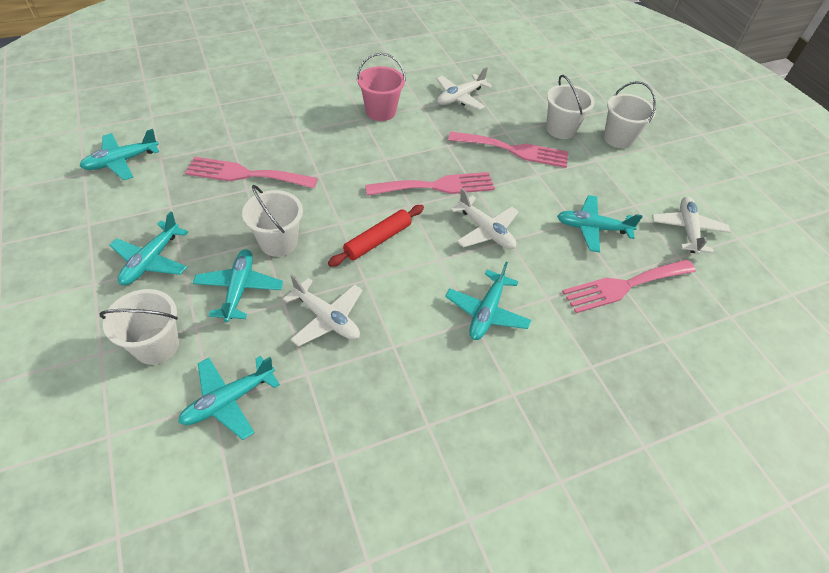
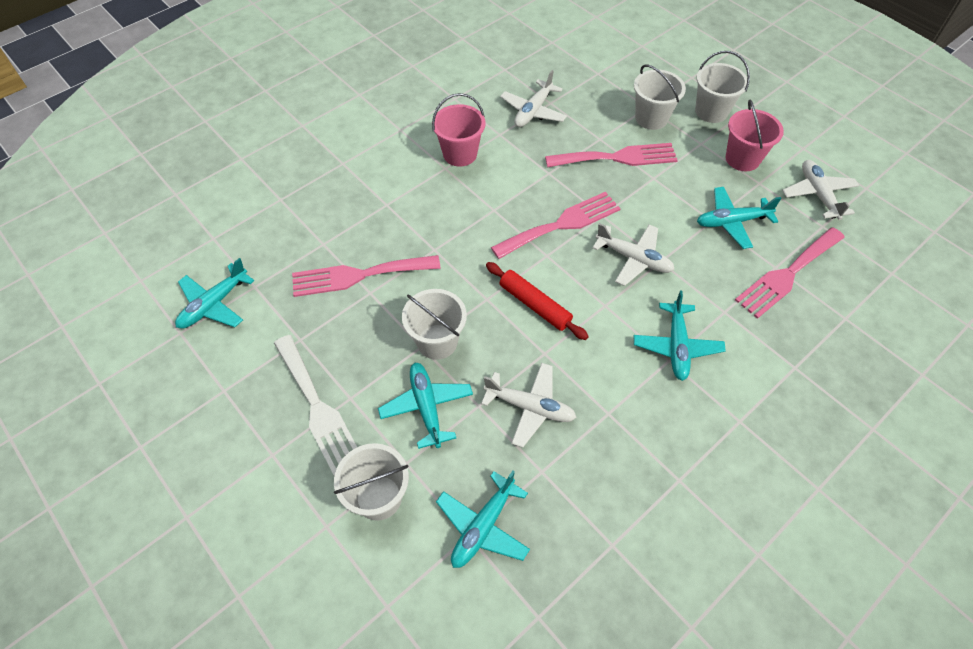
camera: 15 degrees left, 5 degrees up
turquoise plane [109,211,188,285] -> white fork [274,335,357,476]
red rolling pin [328,205,424,267] -> red rolling pin turned 75 degrees counterclockwise [486,262,589,340]
none -> pink bucket [726,100,784,171]

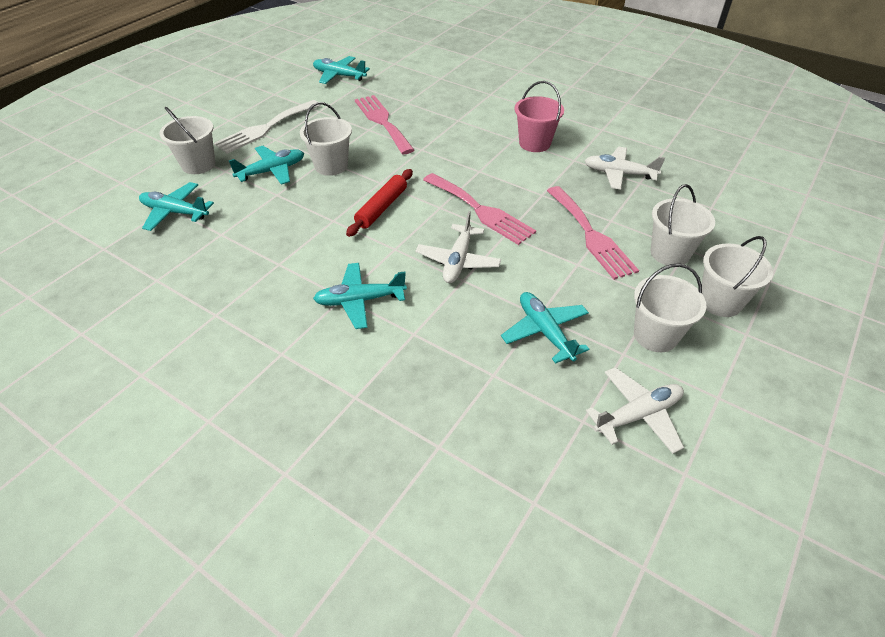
camera: 75 degrees right, 10 degrees down
white plane [481,363,577,448] -> none
pink bucket [726,100,784,171] -> white bucket [634,264,706,352]
pink fork [735,227,845,319] -> none

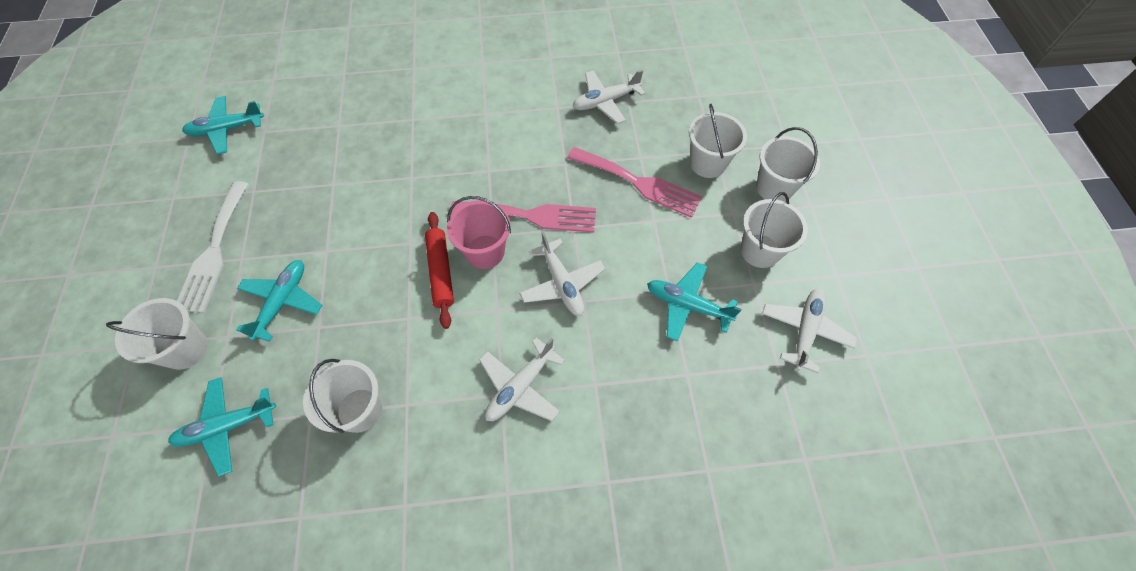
camera: 40 degrees left, 15 degrees up
white bucket [300,102,352,176] -> white bucket moved to [303,359,382,433]
turquoise plane [313,263,407,329] -> white plane [479,338,565,421]
pink fork [355,95,414,154] -> none
pink bucket [514,81,564,152] -> pink bucket moved to [447,196,511,269]

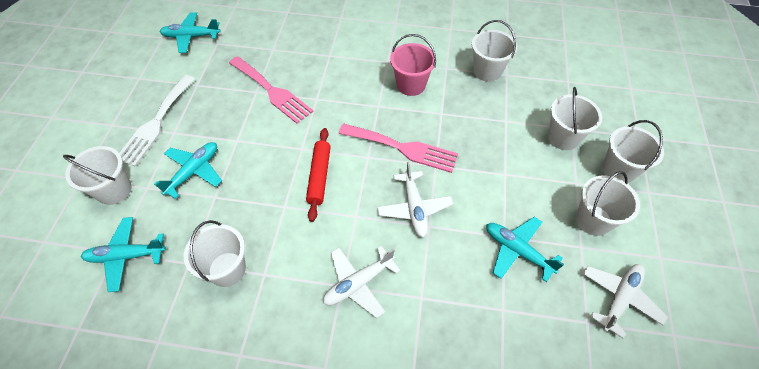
camera: 15 degrees right, 5 degrees down
pink bucket [447,196,511,269] -> pink bucket moved to [390,34,436,96]
pink fork [567,147,703,218] -> pink fork moved to [229,56,313,124]
white plane [573,70,645,124] -> white bucket [472,20,517,82]

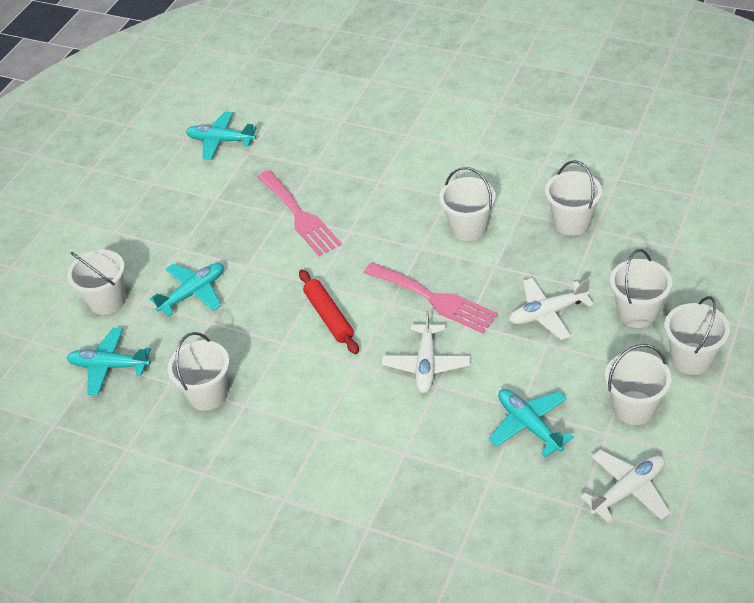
camera: 20 degrees right, 10 degrees down
white fork [120,75,195,167] -> none
red rolling pin [306,128,331,222] -> red rolling pin turned 45 degrees counterclockwise [299,270,359,354]
white plane [323,246,401,318] -> white plane moved to [509,278,594,340]
pink bucket [390,34,436,96] -> white bucket [439,167,496,241]

